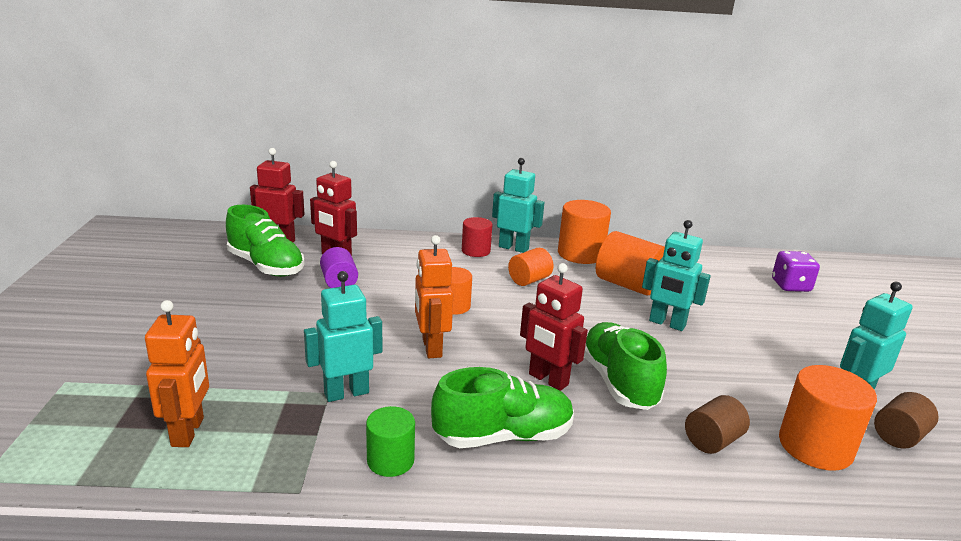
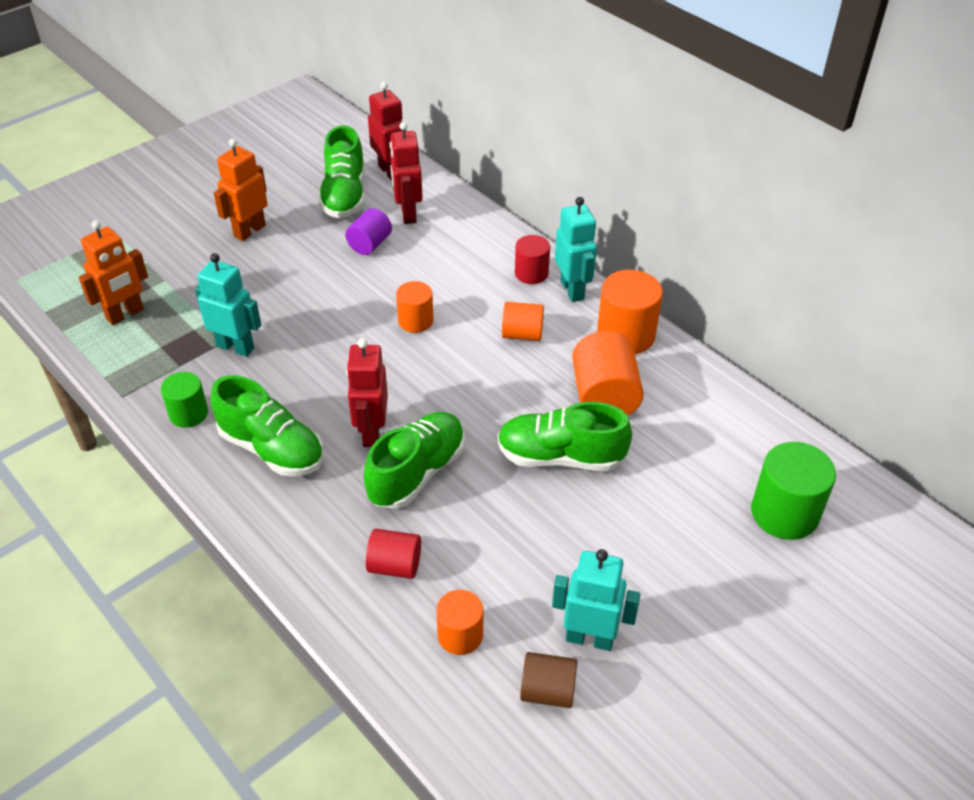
camera: 50 degrees right, 20 degrees up
orange robot [415,235,453,358] -> orange robot moved to [214,139,268,241]
turquoise robot [642,220,711,331] -> green shoe [497,402,632,471]
brown cylinder [685,395,750,454] -> red cylinder [366,529,421,579]
purple dice [772,251,820,292] -> green cylinder [751,442,836,540]
orange cylinder [779,365,877,471] -> orange cylinder [436,590,483,655], size x0.62

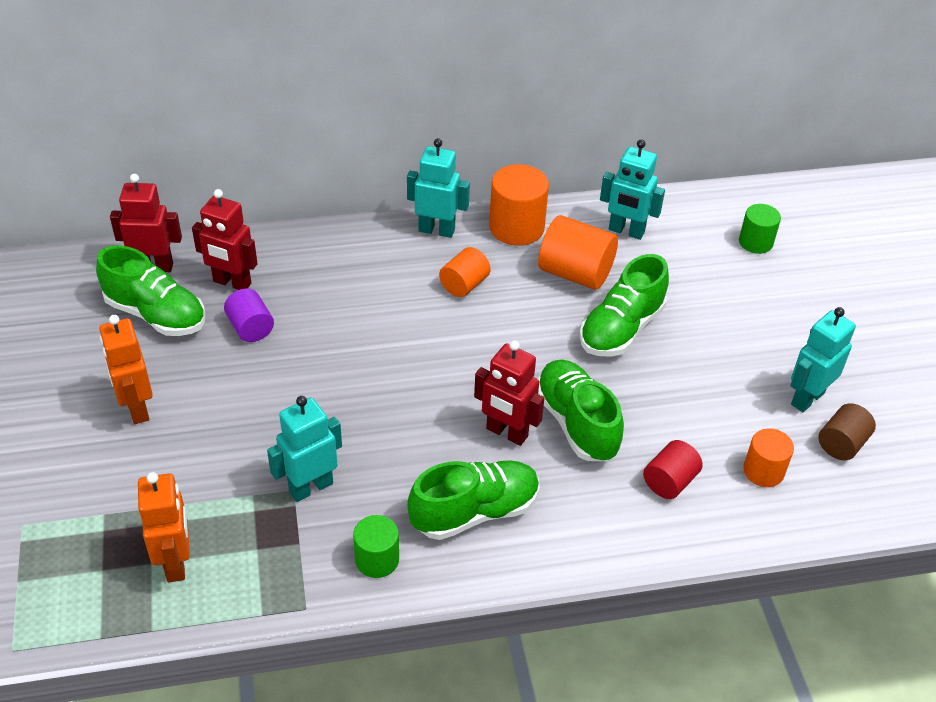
camera: 60 degrees left, 0 degrees up
orange cylinder [396,281,434,333] -> none
red cylinder [515,235,550,284] -> none
green cylinder [751,442,836,540] -> green cylinder [739,204,781,254], size x0.62
none -> turquoise robot [600,139,665,240]

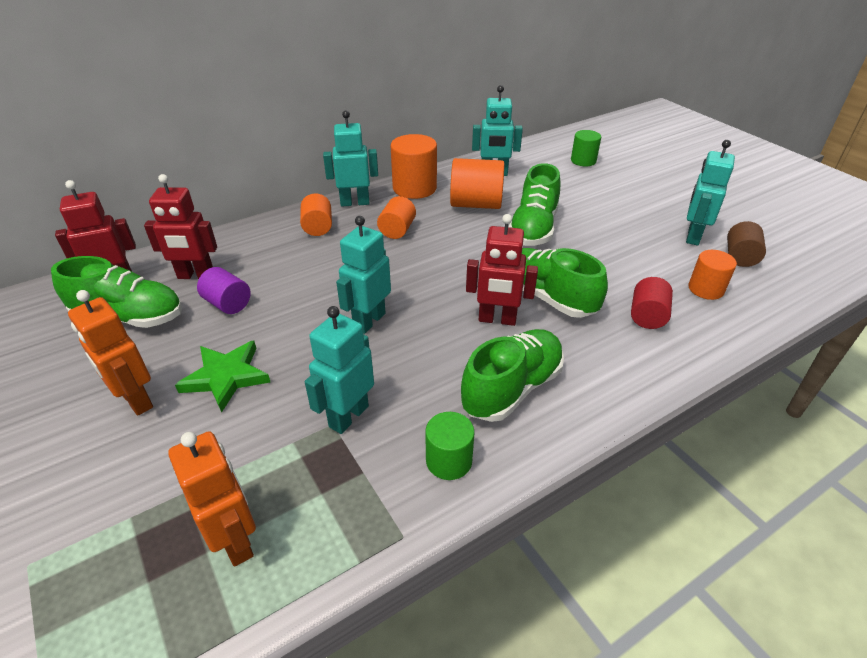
camera: 20 degrees left, 5 degrees down
none -> green star [175,341,270,413]
none -> orange cylinder [300,193,332,236]
none -> turquoise robot [336,216,391,334]

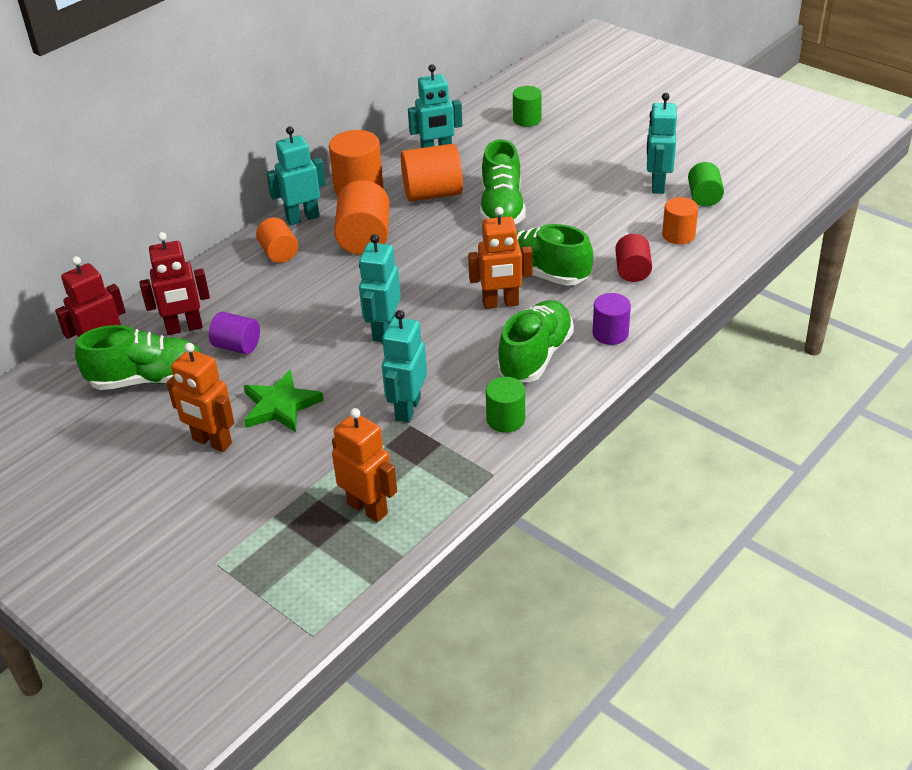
camera: 15 degrees left, 0 degrees up
orange cylinder [377,196,416,239] -> orange cylinder [334,180,390,255], size x1.62
red robot [466,214,538,326] -> orange robot [468,207,532,309]
brown cylinder [727,221,766,267] -> green cylinder [688,162,724,207]
none -> purple cylinder [593,293,631,345]

